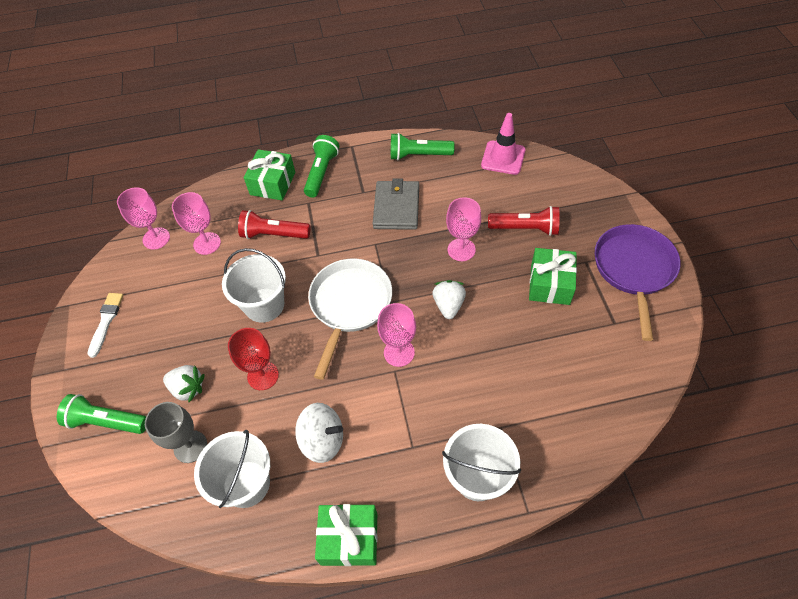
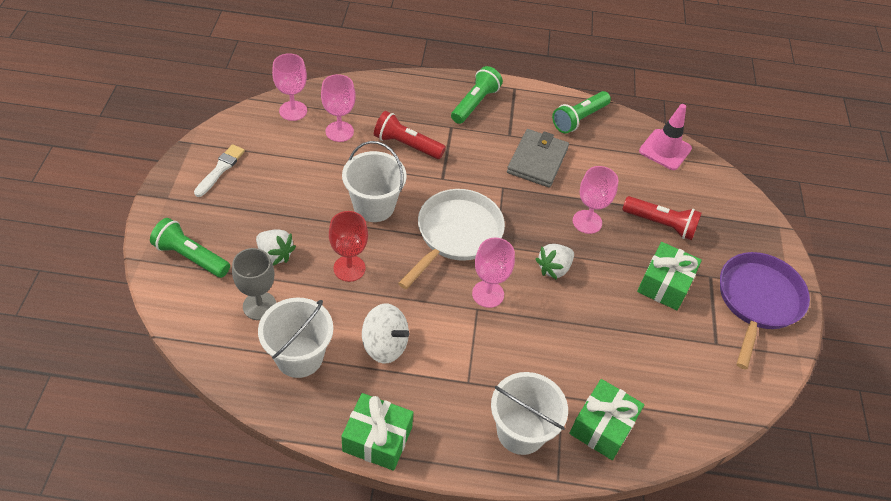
camera: 10 degrees right, 5 degrees down
green gift [244,149,295,200] -> green gift moved to [570,379,644,460]
green flashlight [391,133,455,160] -> green flashlight turned 60 degrees counterclockwise [552,91,611,134]
white strawberry [432,280,466,319] -> white strawberry turned 150 degrees counterclockwise [536,244,574,280]

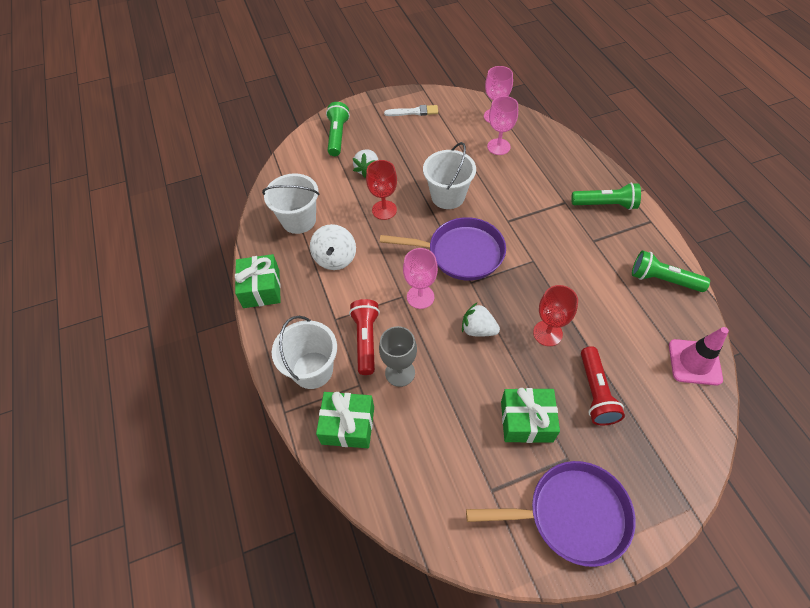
camera: 70 degrees right, 5 degrees up
grey goblet [232,248,276,320] -> grey goblet moved to [379,326,417,387]
red flashlight [374,111,446,159] -> red flashlight moved to [349,299,380,375]
white pan [398,189,505,289] -> purple pan [380,217,506,281]
grey wallet [507,129,569,188] -> none
pink goblet [573,166,618,234] -> red goblet [533,285,578,346]

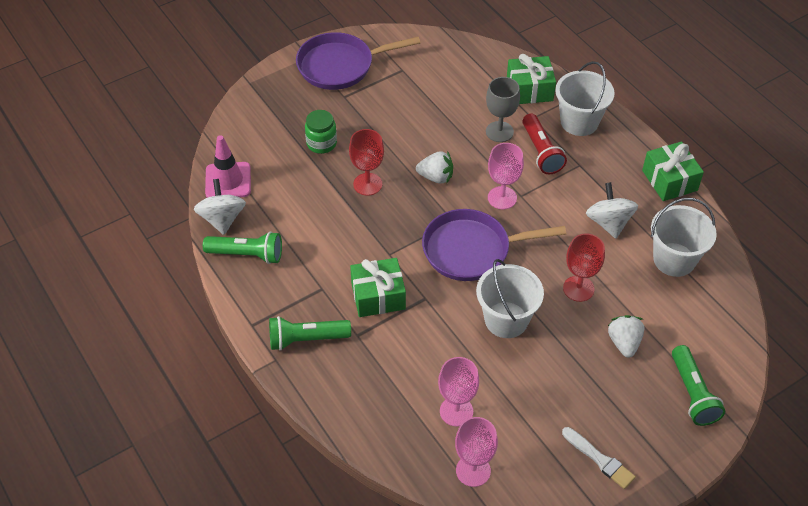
camera: 165 degrees right, 5 degrees down
white brush [384,105,438,116] -> white brush turned 120 degrees counterclockwise [562,427,636,489]
green gift [501,388,560,443] -> green gift moved to [350,258,406,317]
red flashlight [581,346,625,425] -> green jar [305,110,337,154]
none -> white spinning top [194,179,246,235]

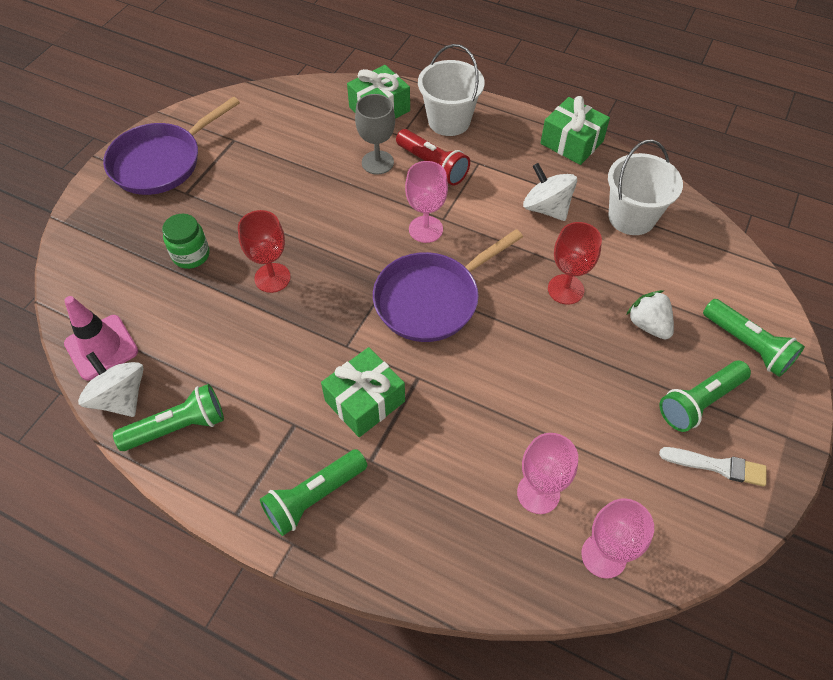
camera: 30 degrees left, 5 degrees up
white strawberry [416,151,453,184] -> none
white bucket [476,259,544,338] -> none
none -> green flashlight [659,361,751,432]

